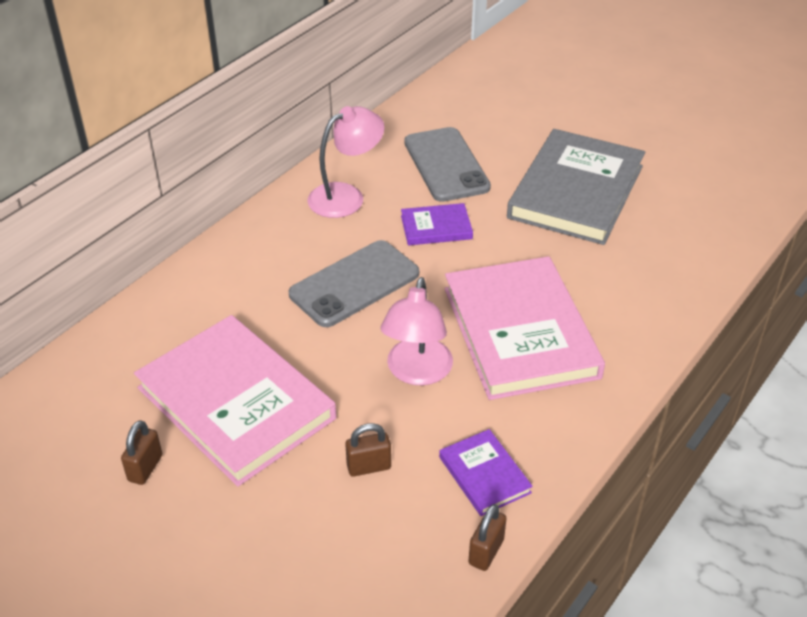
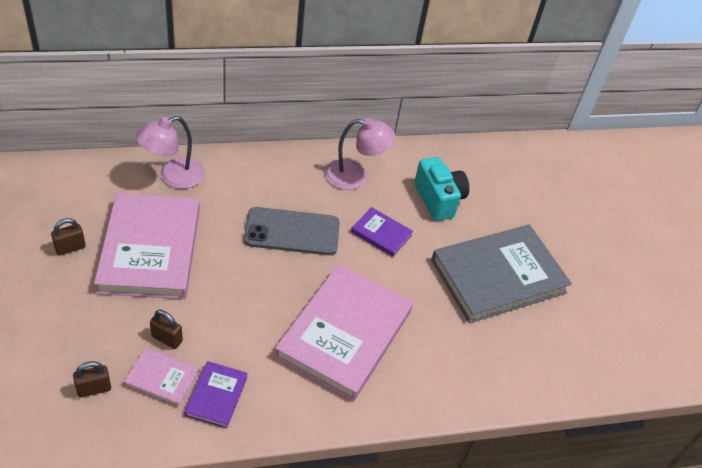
camera: 35 degrees right, 5 degrees up
pink lamp [380,277,453,386] -> pink lamp moved to [136,116,205,189]
grey phone [404,127,491,202] -> turquoise camera [414,157,469,221]
brown padlock [468,504,507,571] -> brown padlock moved to [73,361,111,398]
none -> pink book [124,348,200,407]

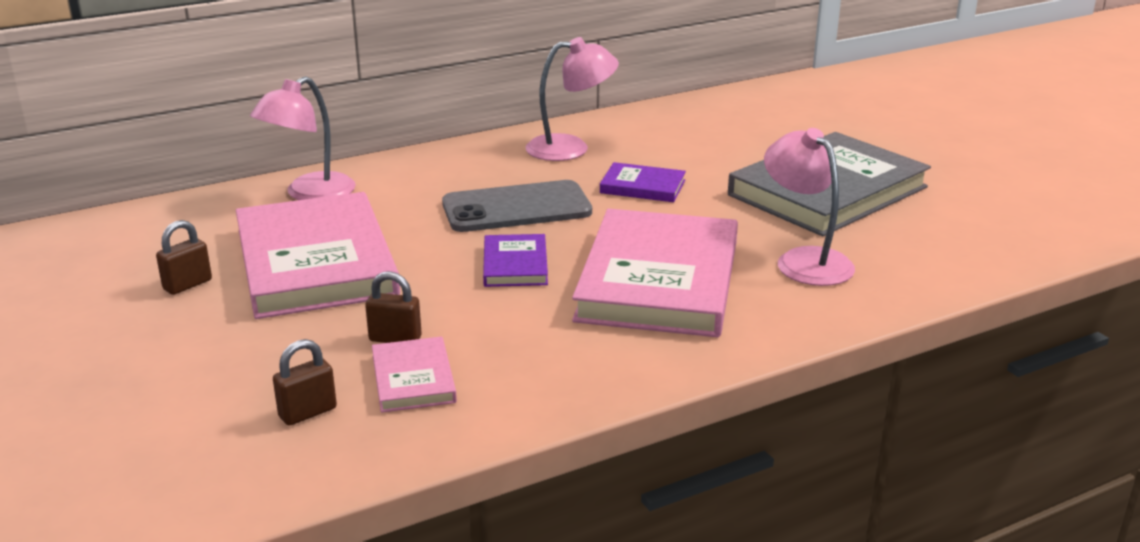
camera: 10 degrees left, 20 degrees down
pink book [124,348,200,407] -> pink book turned 75 degrees clockwise [372,336,457,413]
purple book [184,361,248,429] -> purple book moved to [483,234,548,287]
turquoise camera [414,157,469,221] -> none
none -> pink lamp [764,128,855,286]

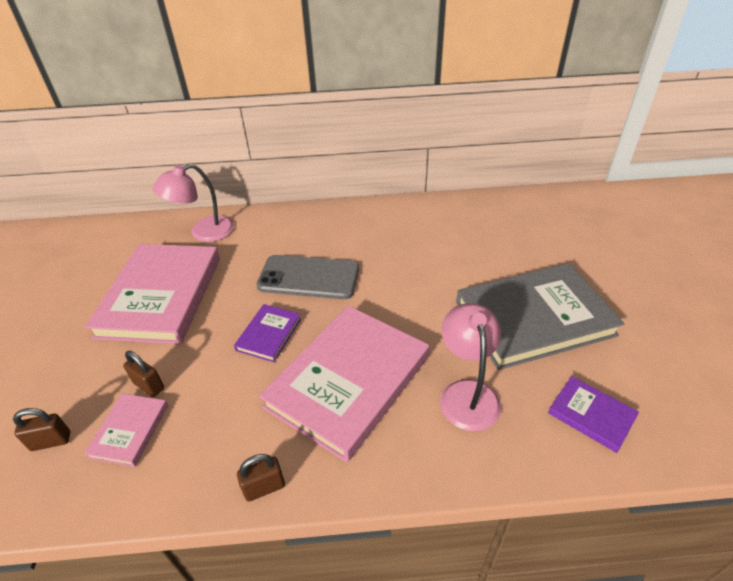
camera: 25 degrees right, 15 degrees up
brown padlock [156,220,212,295] -> brown padlock moved to [237,454,285,502]
pink lamp [526,37,619,161] -> none
purple book [600,162,686,202] -> purple book moved to [548,376,639,453]

